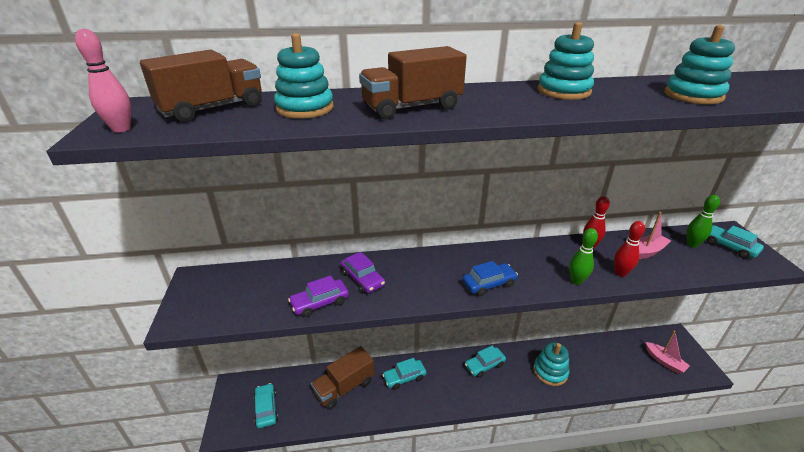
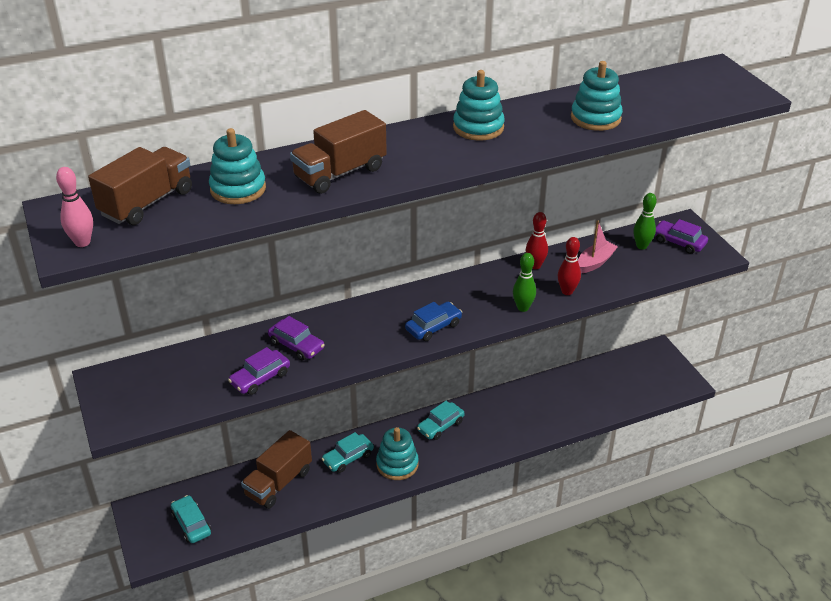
camera: 15 degrees left, 5 degrees up
turquoise stacking toy [533,342,570,386] -> turquoise stacking toy moved to [376,427,419,480]
pink boat [646,331,690,374] -> none
turquoise car [707,225,764,258] -> purple car [655,219,708,254]

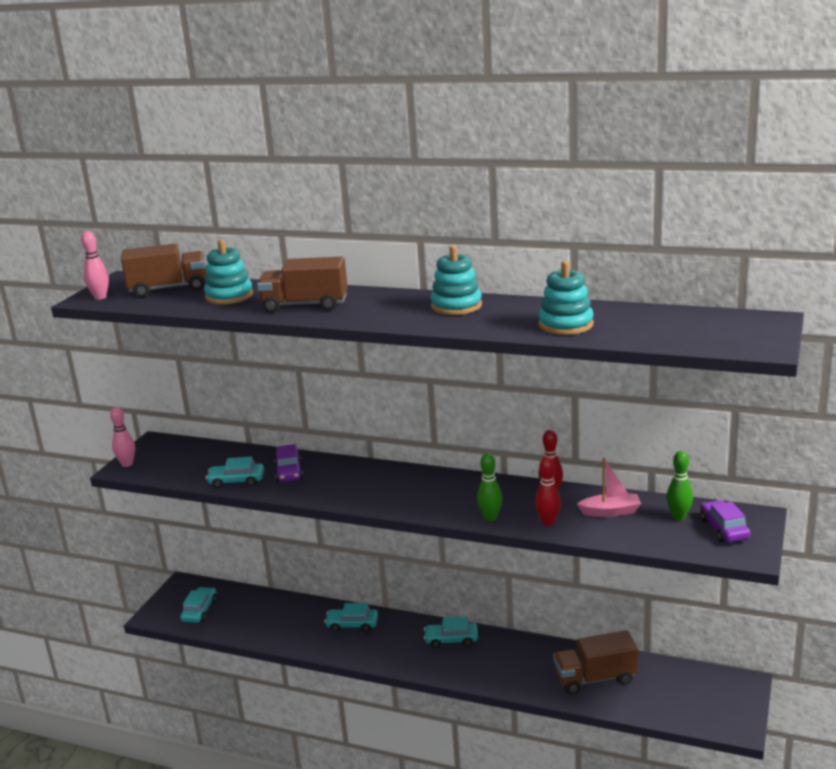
camera: 45 degrees right, 15 degrees down
purple car [228,347,290,395] -> turquoise car [206,457,264,488]
brown truck [241,430,312,509] -> brown truck moved to [553,630,638,694]
turquoise stacking toy [376,427,419,480] -> none
blue car [405,302,462,341] -> none
none -> pink bowling pin [110,407,135,467]

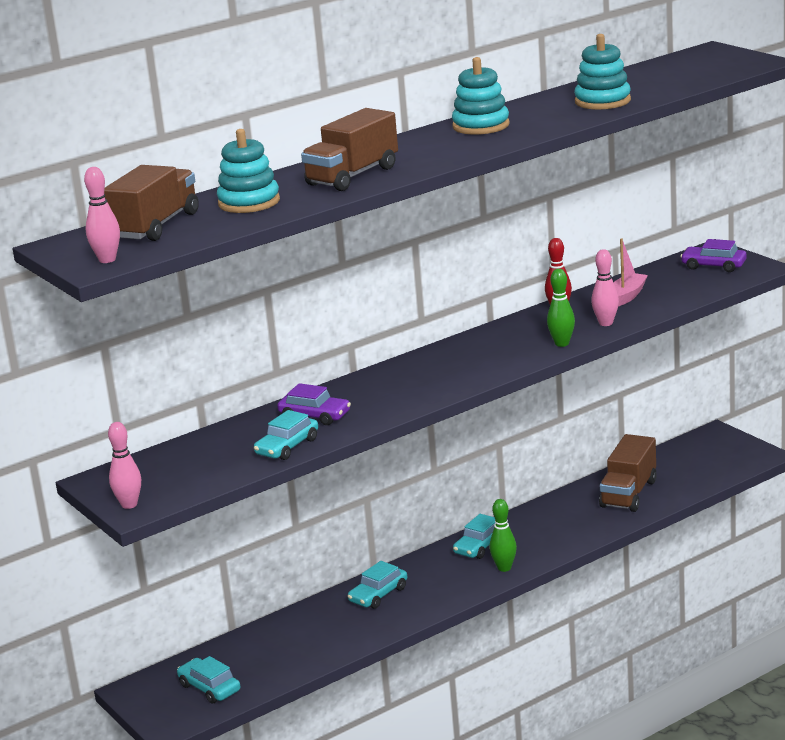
camera: 55 degrees left, 0 degrees up
red bowling pin [535,457,561,526] -> pink bowling pin [591,249,619,326]
green bowling pin [666,451,693,521] -> green bowling pin moved to [490,499,517,572]

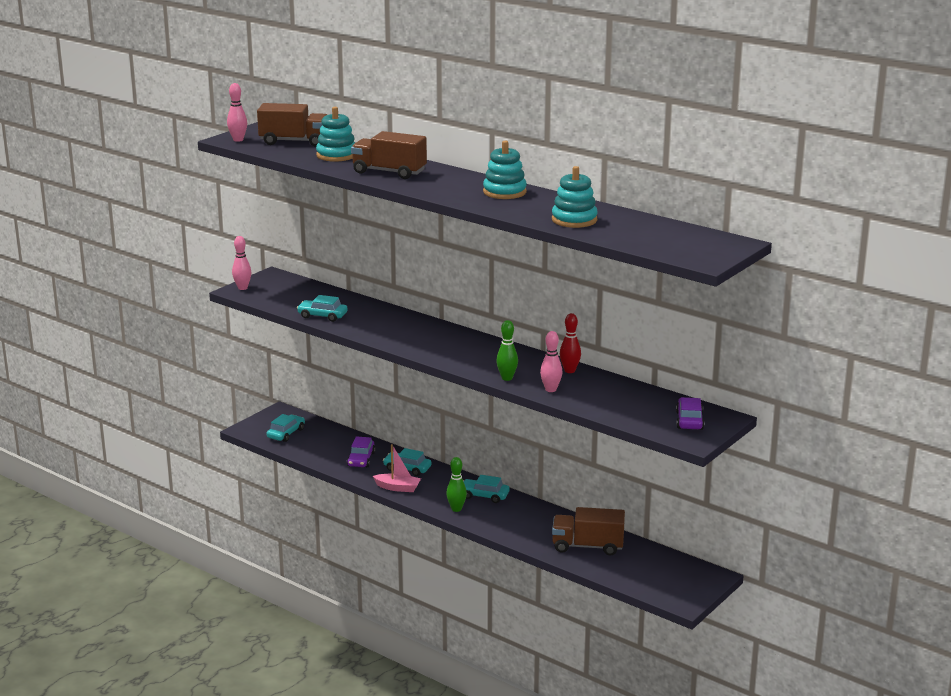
camera: 70 degrees right, 0 degrees up
purple car [277,383,351,425] -> purple car moved to [347,436,375,467]
pink boat [613,238,648,306] -> pink boat moved to [373,444,421,492]

